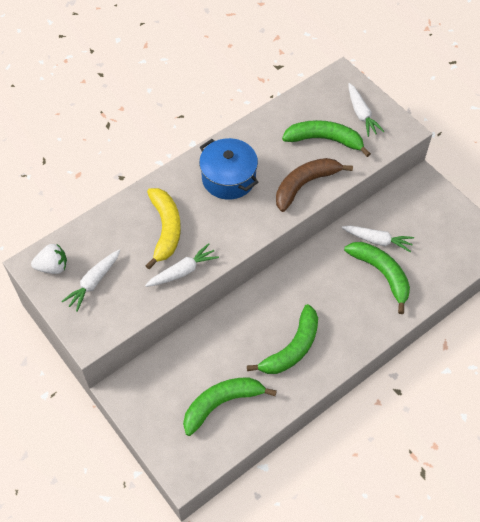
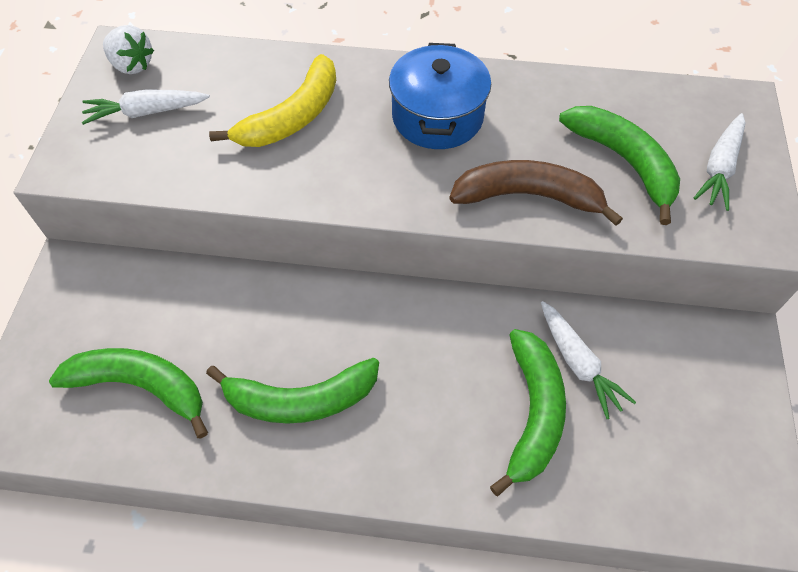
camera: 45 degrees right, 0 degrees up
white carrot [145,243,219,287] -> none

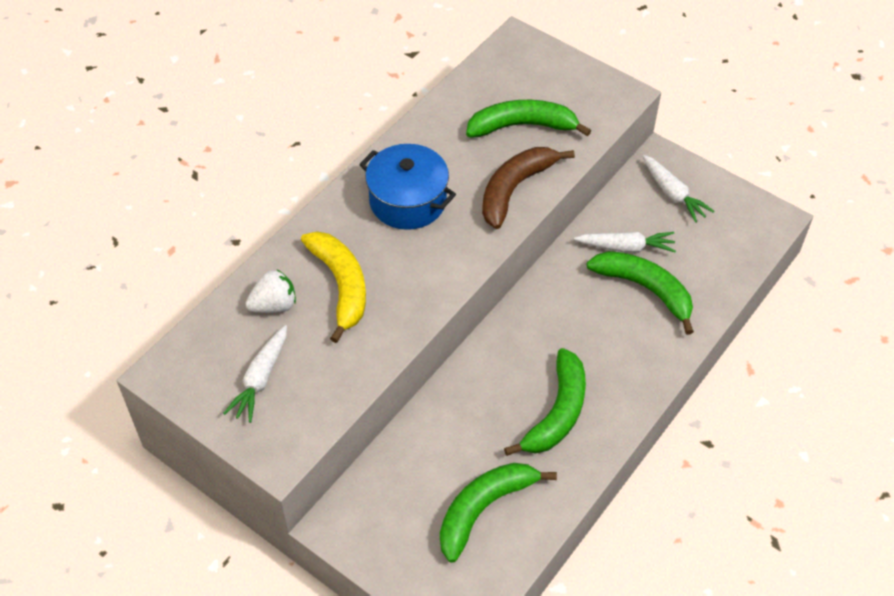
camera: 60 degrees left, 5 degrees down
white strawberry [103,25,154,74] -> white strawberry moved to [245,270,296,313]
white carrot [694,113,745,211] -> white carrot moved to [642,155,715,223]

